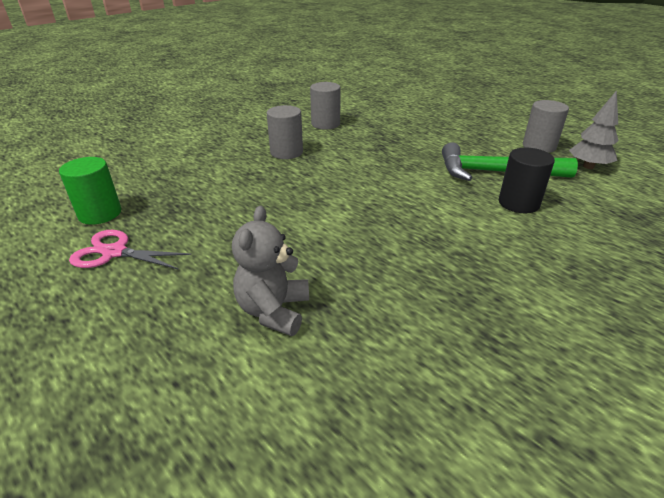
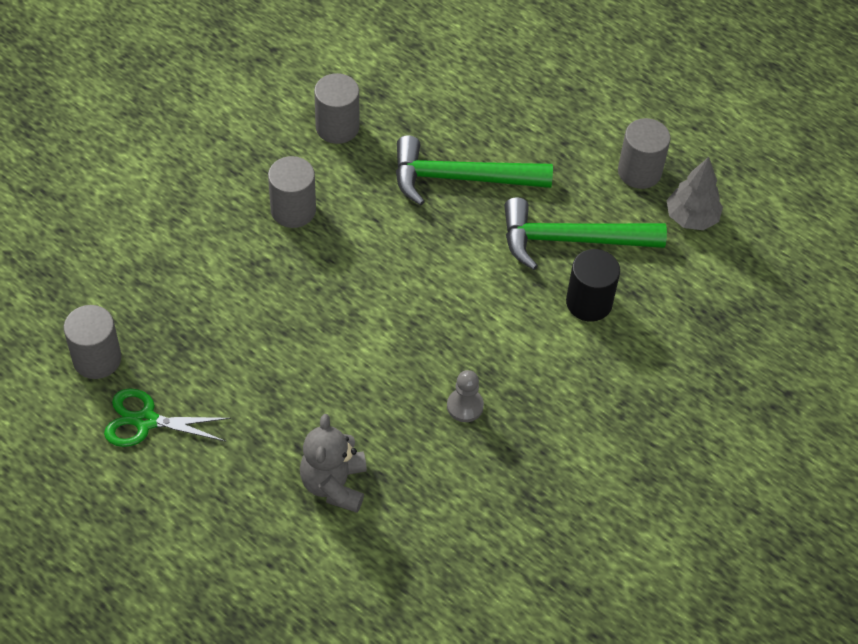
camera: 10 degrees left, 20 degrees up
green cylinder [59,157,121,225] -> grey cylinder [64,305,121,379]
pink scissors [69,230,191,269] -> green scissors [104,388,231,447]
none -> green hammer [396,135,553,205]
none -> grey pawn [447,370,484,422]

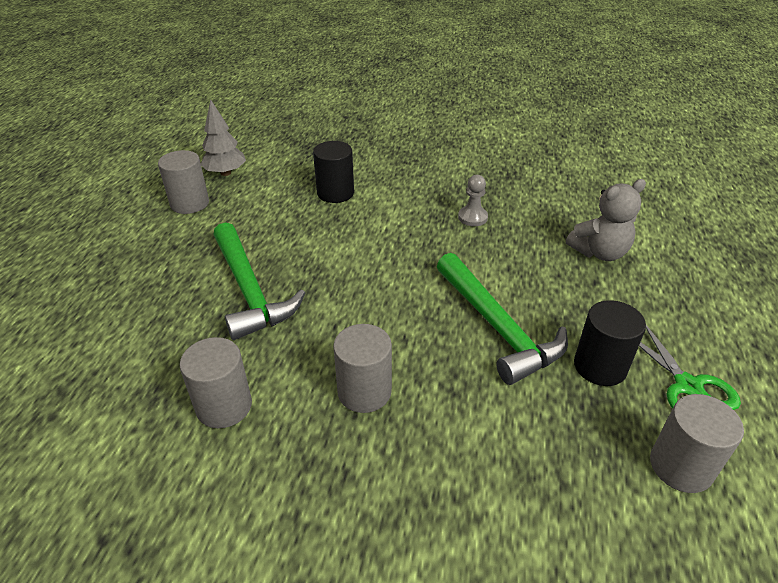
camera: 115 degrees left, 15 degrees down
green hammer [504,197,667,270] -> green hammer moved to [437,253,568,385]
none -> black cylinder [574,300,646,386]

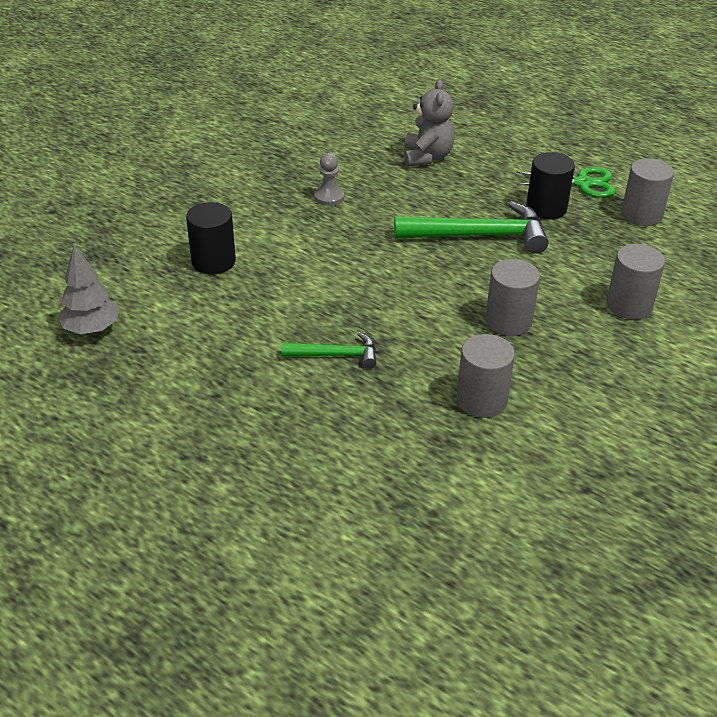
camera: 65 degrees left, 0 degrees up
grey cylinder [158,150,209,214] -> grey cylinder moved to [607,244,665,319]
green hammer [213,223,305,340] -> green hammer [282,332,376,369], size x0.55

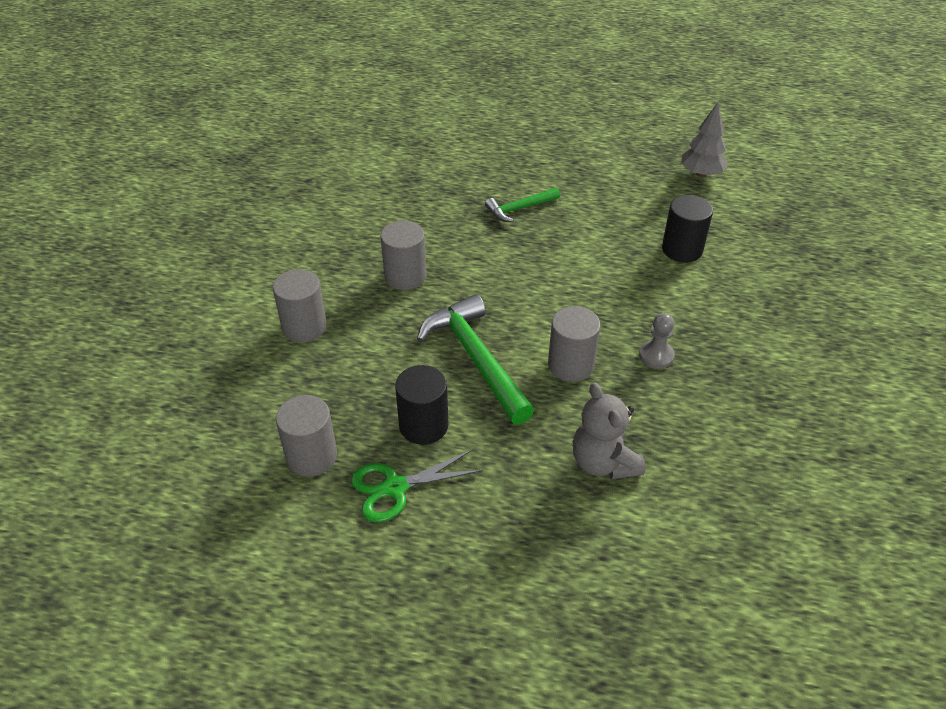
camera: 155 degrees right, 5 degrees up
green hammer [394,201,548,254] -> green hammer turned 90 degrees clockwise [417,294,535,425]
grey cylinder [456,334,515,418] -> grey cylinder moved to [548,306,600,382]

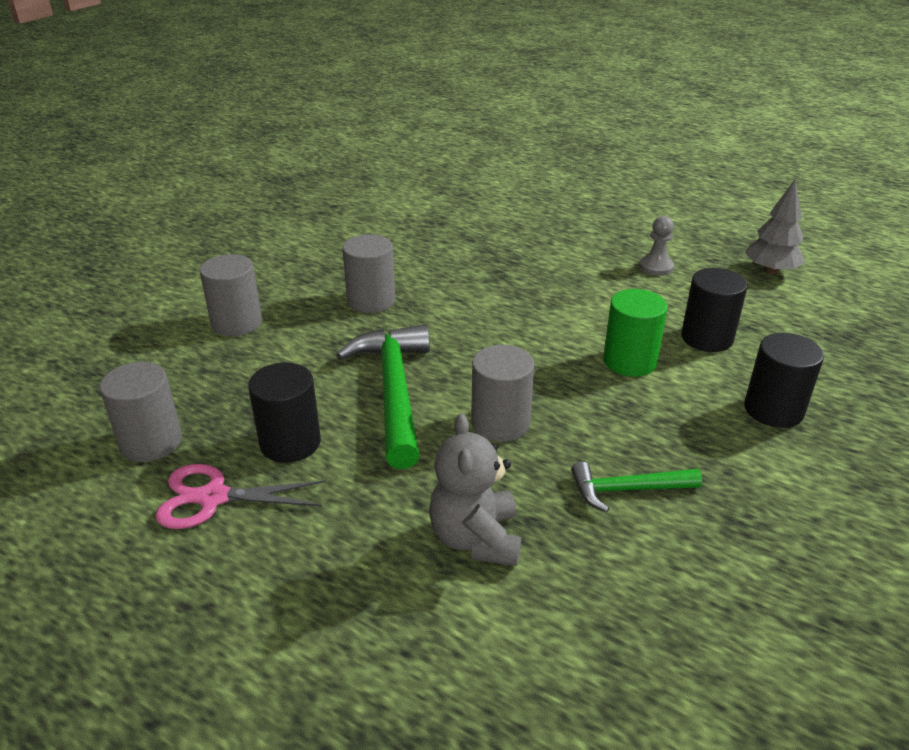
camera: 20 degrees right, 10 degrees down
green scissors [351,449,483,522] -> pink scissors [155,464,326,529]
green hammer [485,188,560,222] -> green hammer moved to [571,461,702,512]
grey pawn [639,313,675,369] -> grey pawn moved to [639,216,674,276]
none -> green cylinder [603,289,668,377]
none -> black cylinder [744,333,824,428]

